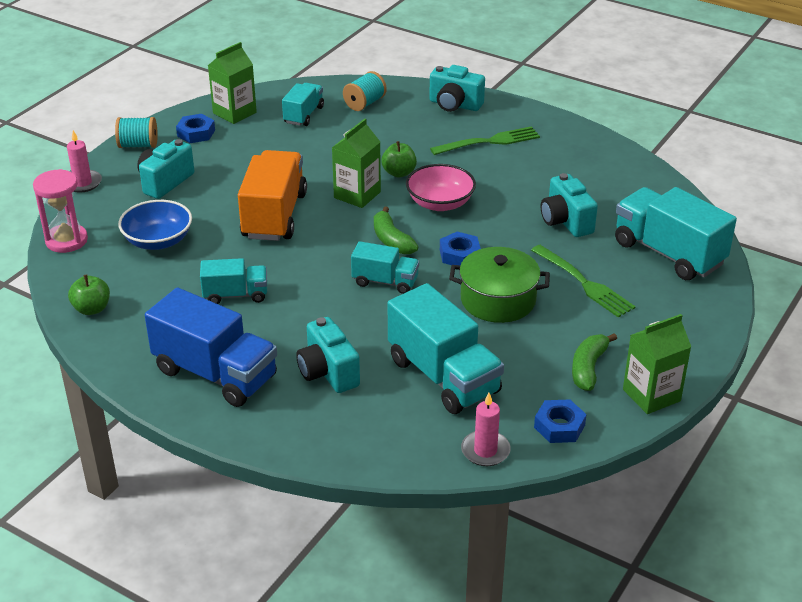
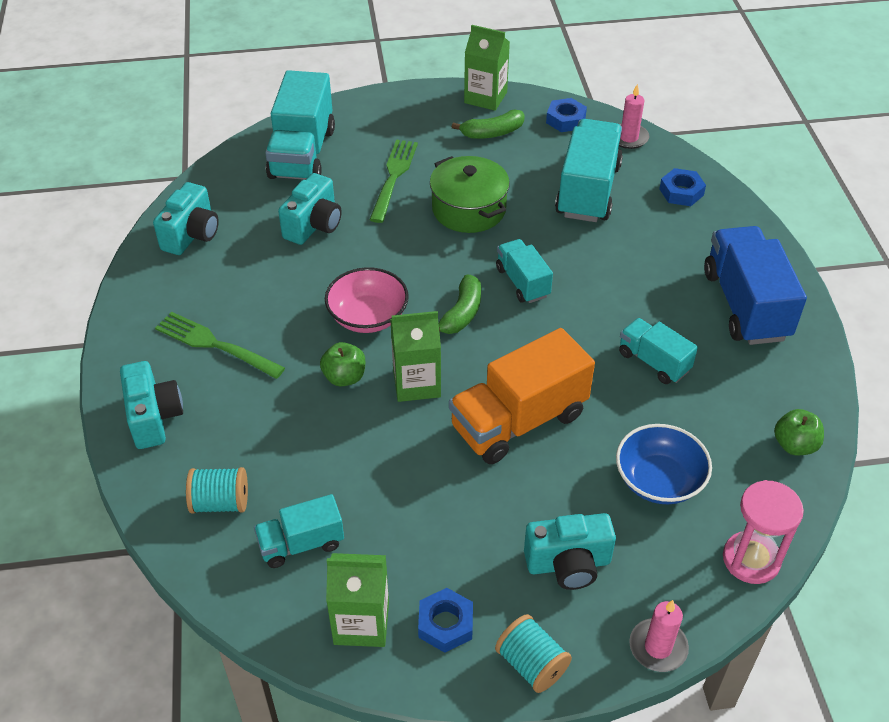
camera: 130 degrees left, 10 degrees up
turquoise camera [296,317,360,393] -> turquoise camera moved to [153,182,219,255]
blue nut [440,232,481,265] -> blue nut moved to [659,168,706,206]

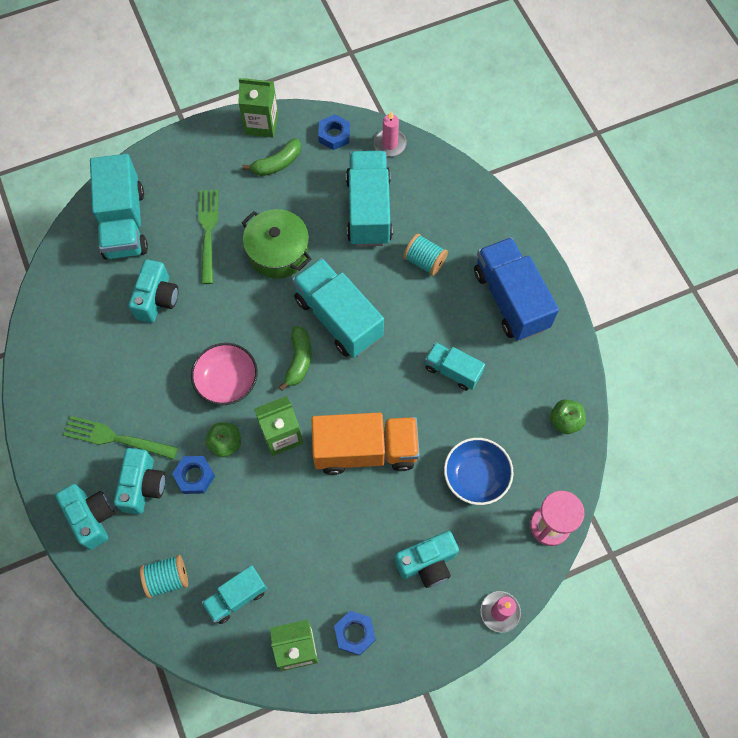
camera: 15 degrees left, 20 degrees up
turquoise camera [153,182,219,255] -> turquoise camera moved to [114,448,166,514]
orange truck [449,328,595,464] -> orange truck turned 135 degrees counterclockwise [311,413,420,475]
turquoise spool [495,614,572,693] -> turquoise spool moved to [403,234,448,276]
turquoise truck [496,239,553,303] -> turquoise truck [292,258,384,358], size x1.79
blue nut [659,168,706,206] -> blue nut moved to [172,456,215,494]

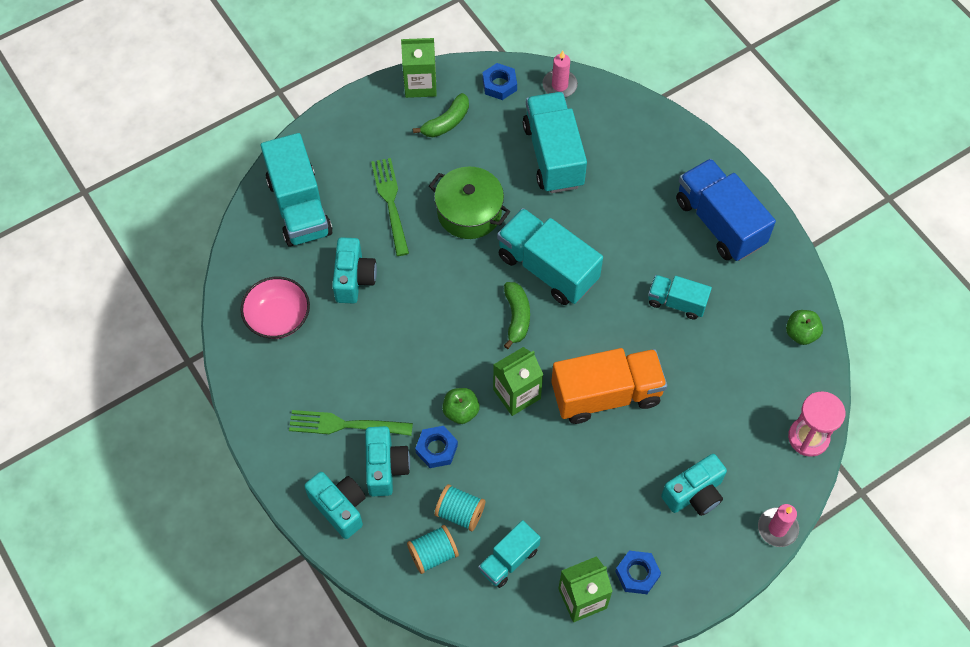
camera: 10 degrees left, 5 degrees down
pink bowl [191,343,258,405] -> pink bowl moved to [241,277,310,339]
turquoise spool [403,234,448,276] -> turquoise spool moved to [435,484,485,531]
blue bowl [444,438,514,505] -> none

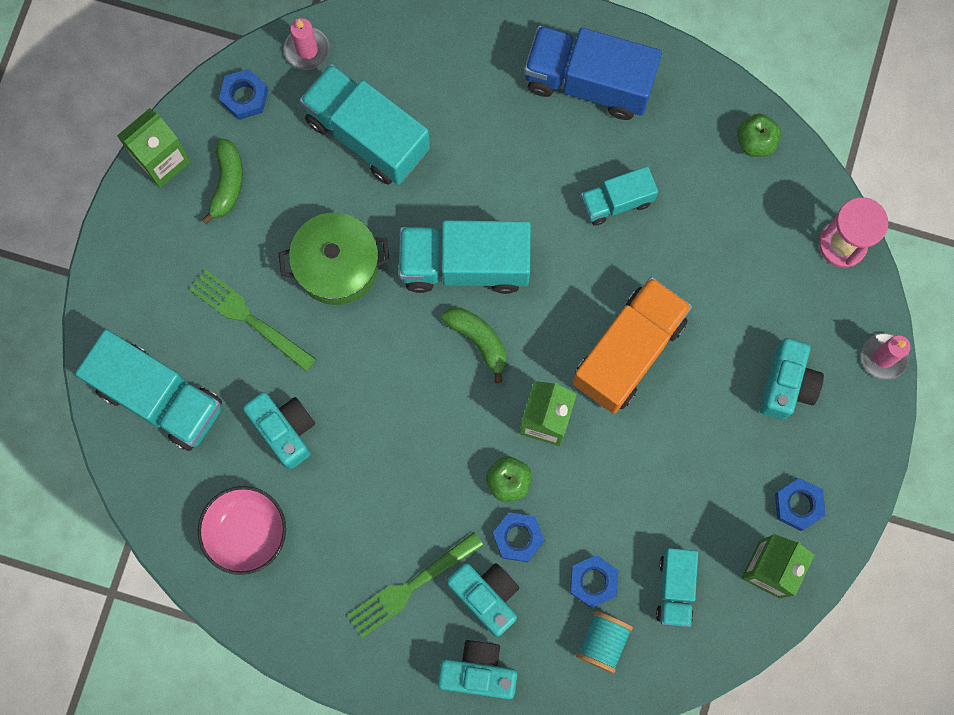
camera: 40 degrees left, 15 degrees up
turquoise spool [435,484,485,531] -> blue nut [570,555,618,608]

